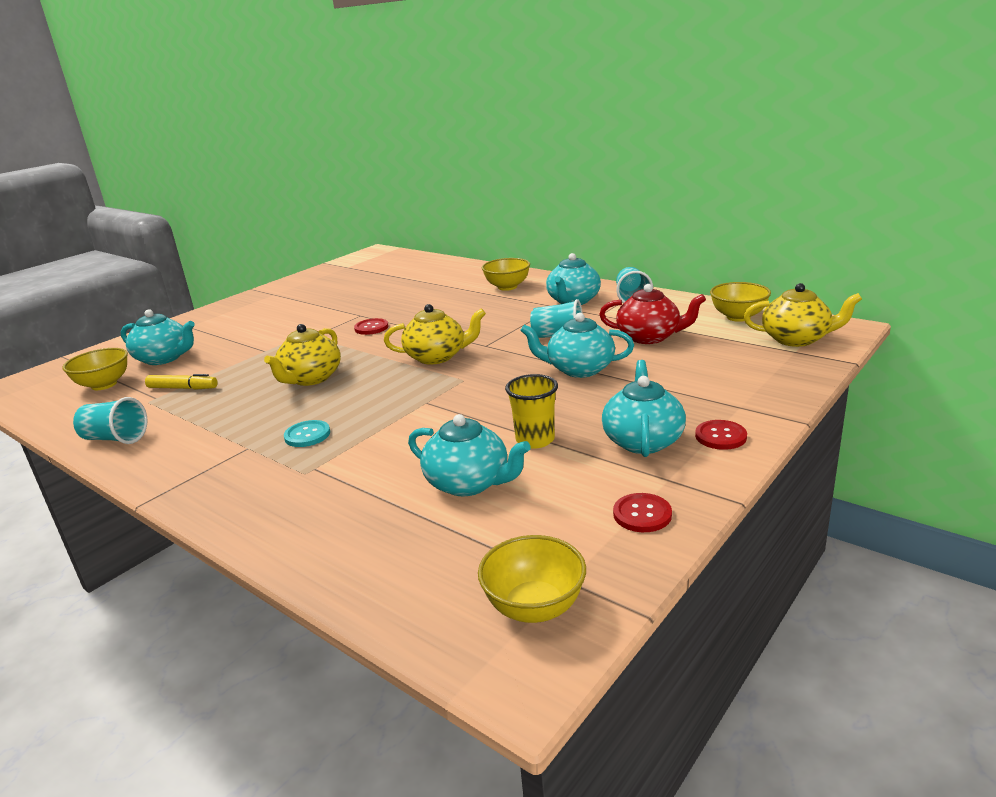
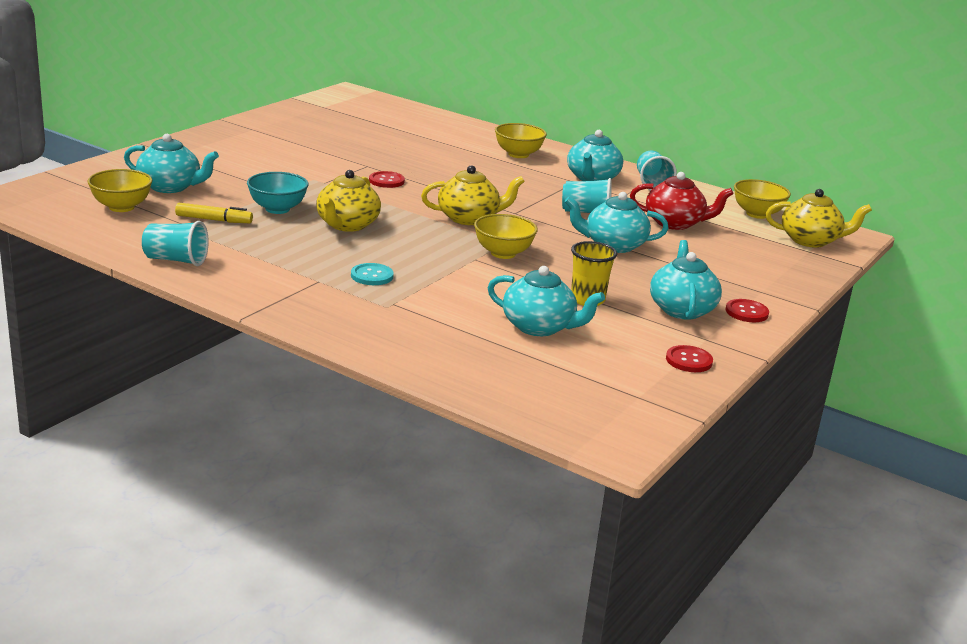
camera: 10 degrees left, 0 degrees up
yellow bowl [478,535,586,623] -> yellow bowl moved to [474,214,538,259]
none -> turquoise bowl [247,172,309,214]

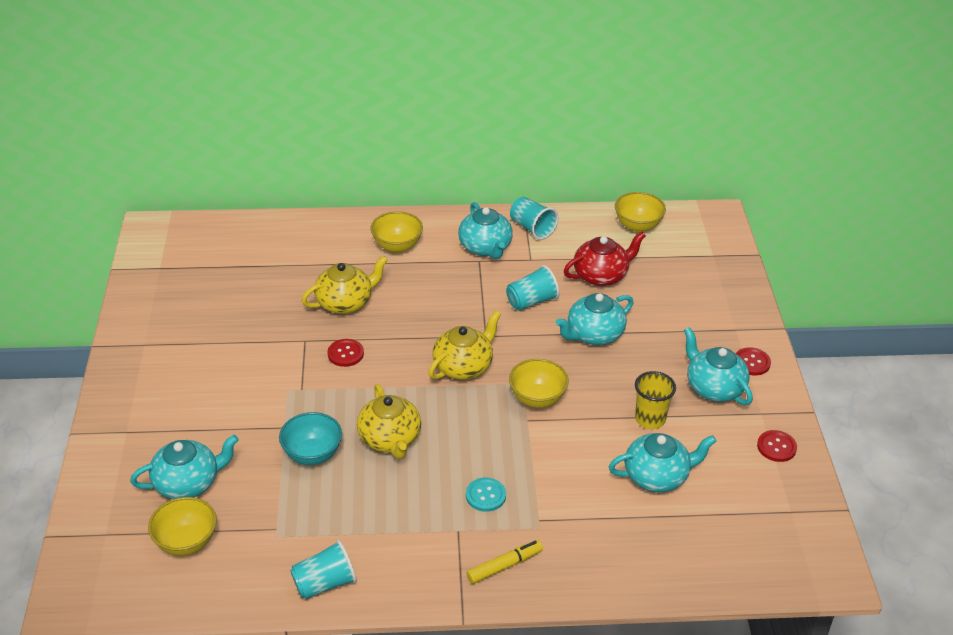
camera: 35 degrees left, 15 degrees up
yellow marker [175,203,253,223] -> yellow marker moved to [467,540,543,584]
yellow teapot [766,189,872,248] -> yellow teapot moved to [302,256,388,314]

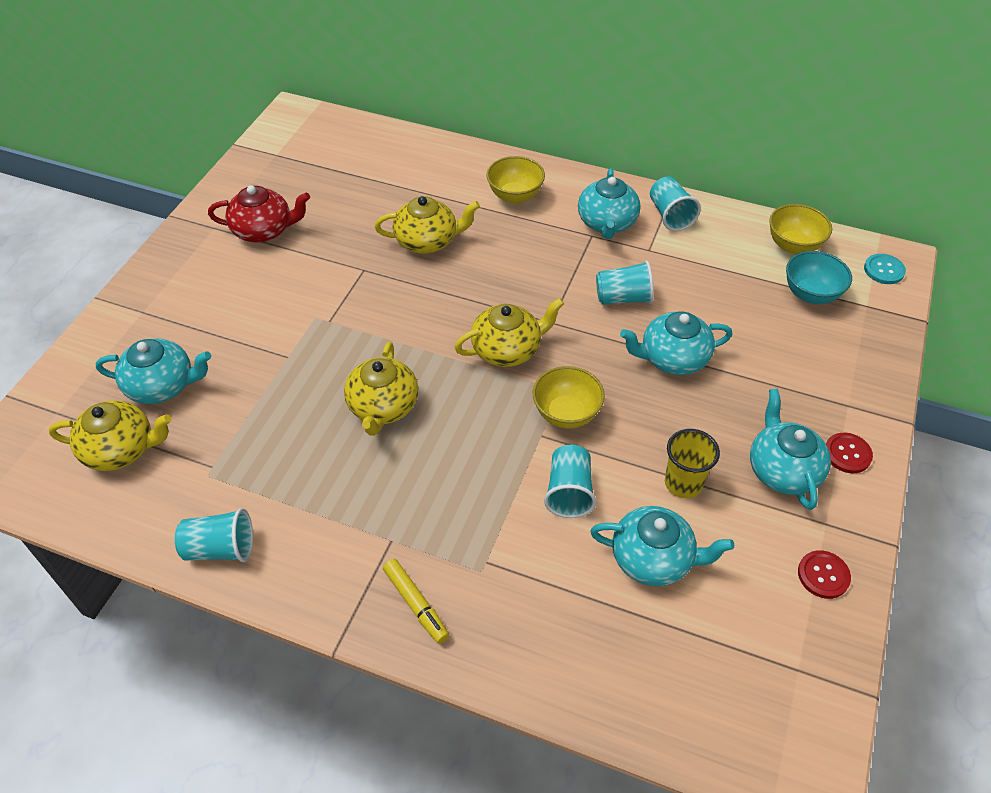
camera: 25 degrees right, 10 degrees up
yellow bowl [148,497,217,556] -> yellow teapot [49,400,172,471]
turquoise bowl [279,412,342,465] -> turquoise bowl moved to [786,251,852,304]
red button [327,339,364,367] -> none
turquoise button [466,477,506,512] -> turquoise button moved to [864,254,906,284]
yellow marker [467,540,543,584] -> yellow marker turned 60 degrees clockwise [383,559,449,644]
red teapot [564,231,646,286] -> red teapot moved to [208,185,310,243]
none -> turquoise cup [544,445,596,518]

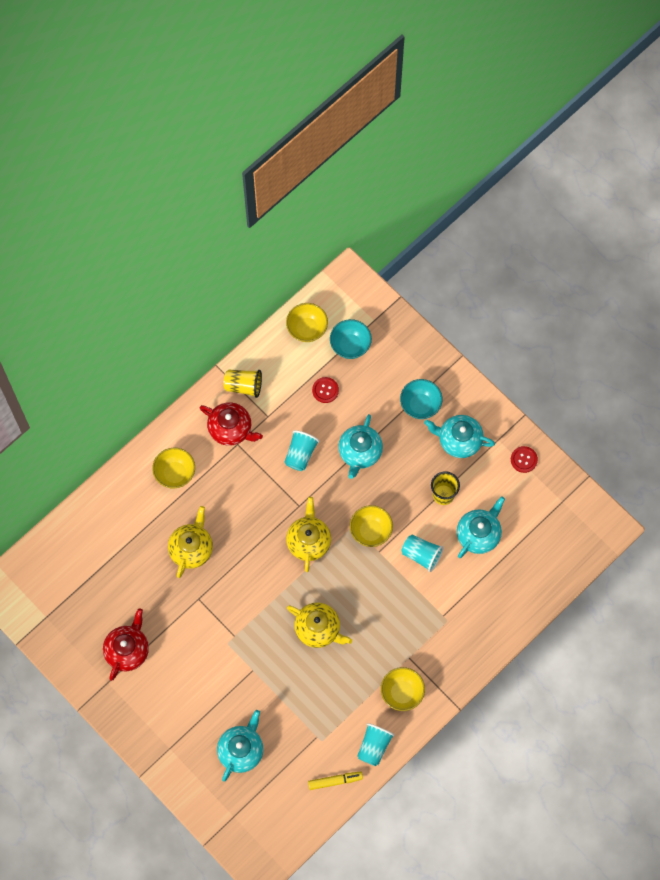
camera: 65 degrees left, 20 degrees up
yellow teapot [49,400,172,471] -> none
yellow marker [383,559,449,644] -> yellow marker moved to [308,772,363,790]
turquoise teapot [578,168,640,239] -> red teapot [200,402,263,446]
turquoise cup [650,177,701,231] -> yellow cup [224,369,262,398]
red button [826,433,873,473] -> red button moved to [312,377,339,403]
turquoise button [864,254,906,284] -> none
none -> yellow bowl [381,667,425,711]
none -> turquoise bowl [400,379,442,419]

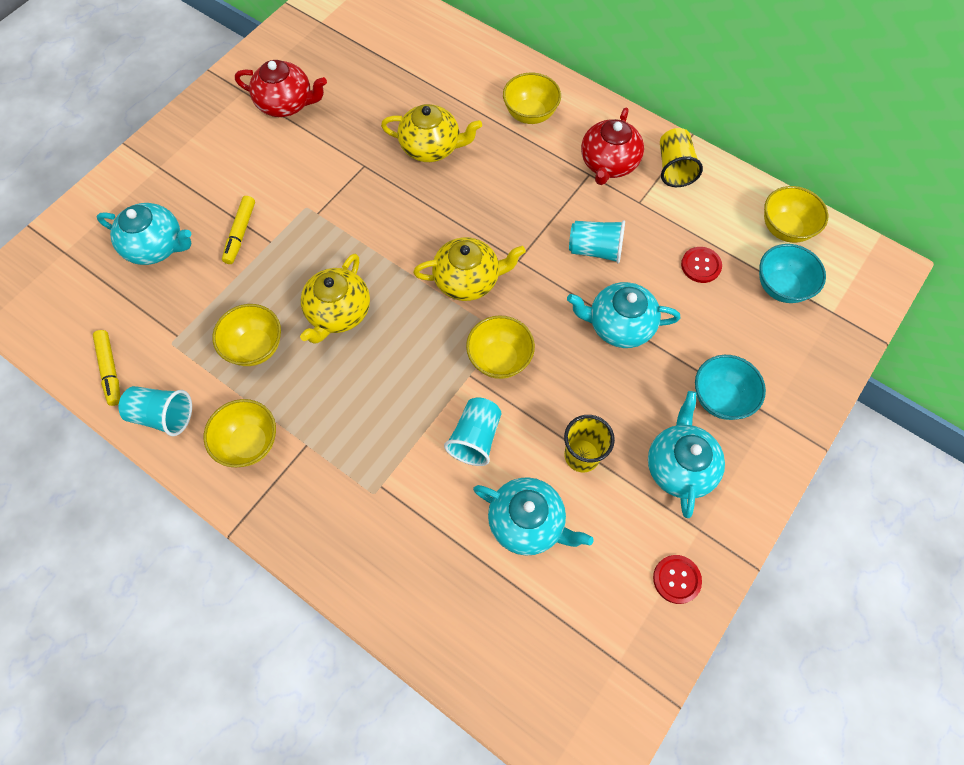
camera: 80 degrees right, 5 degrees down
none -> yellow bowl [212,304,281,366]
none -> yellow marker [222,196,255,264]

